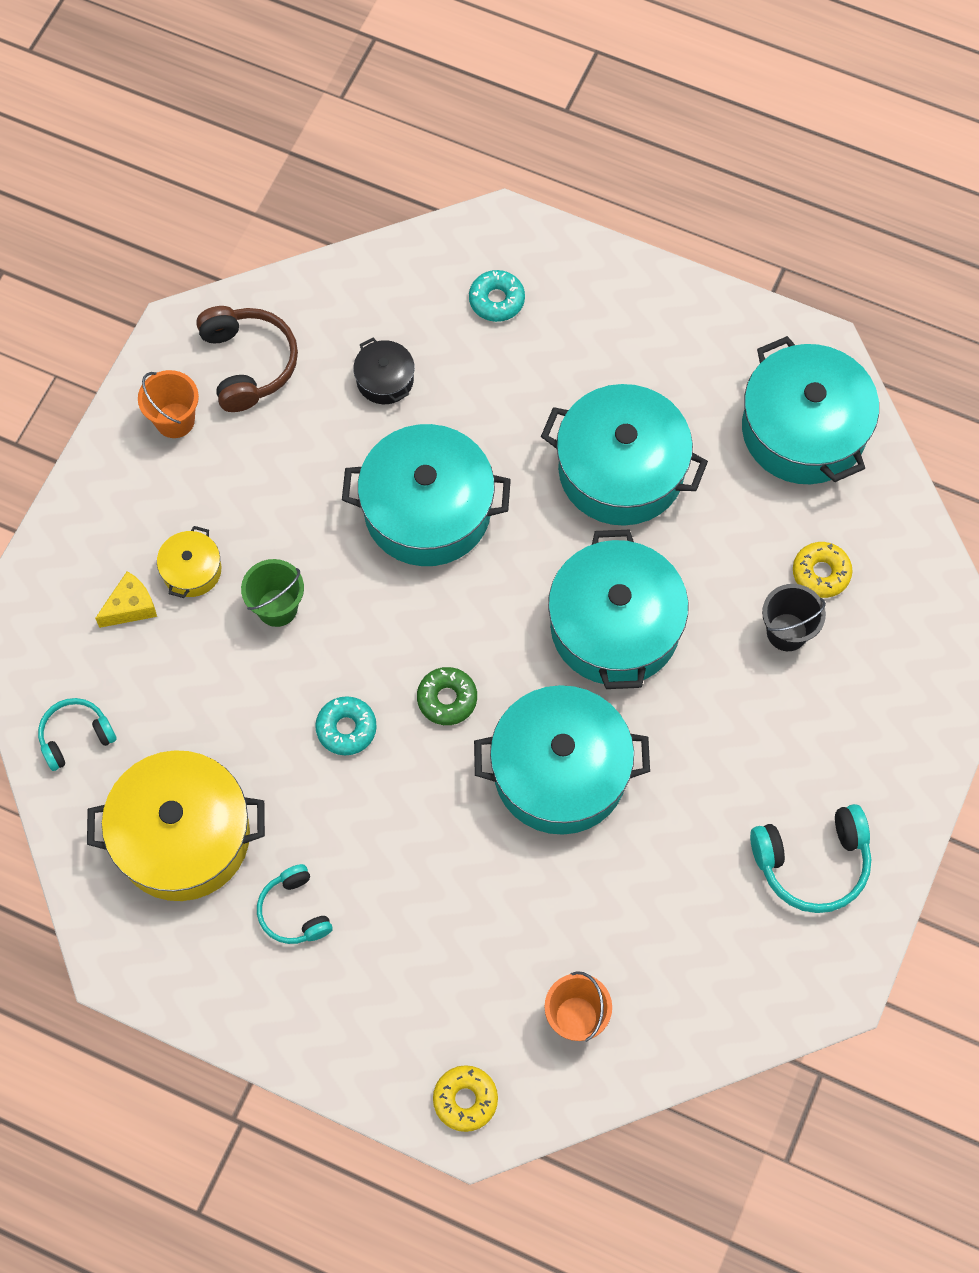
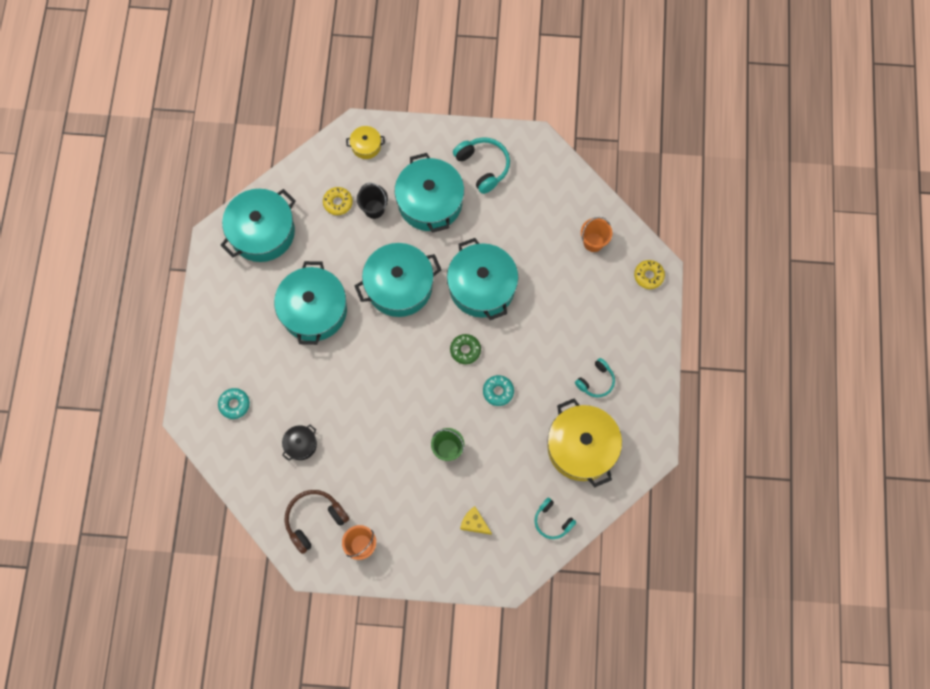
camera: 110 degrees left, 5 degrees up
yellow pot [157,526,221,598] -> yellow pot moved to [346,126,385,159]
turquoise pot [342,424,511,566] -> turquoise pot moved to [395,153,464,233]

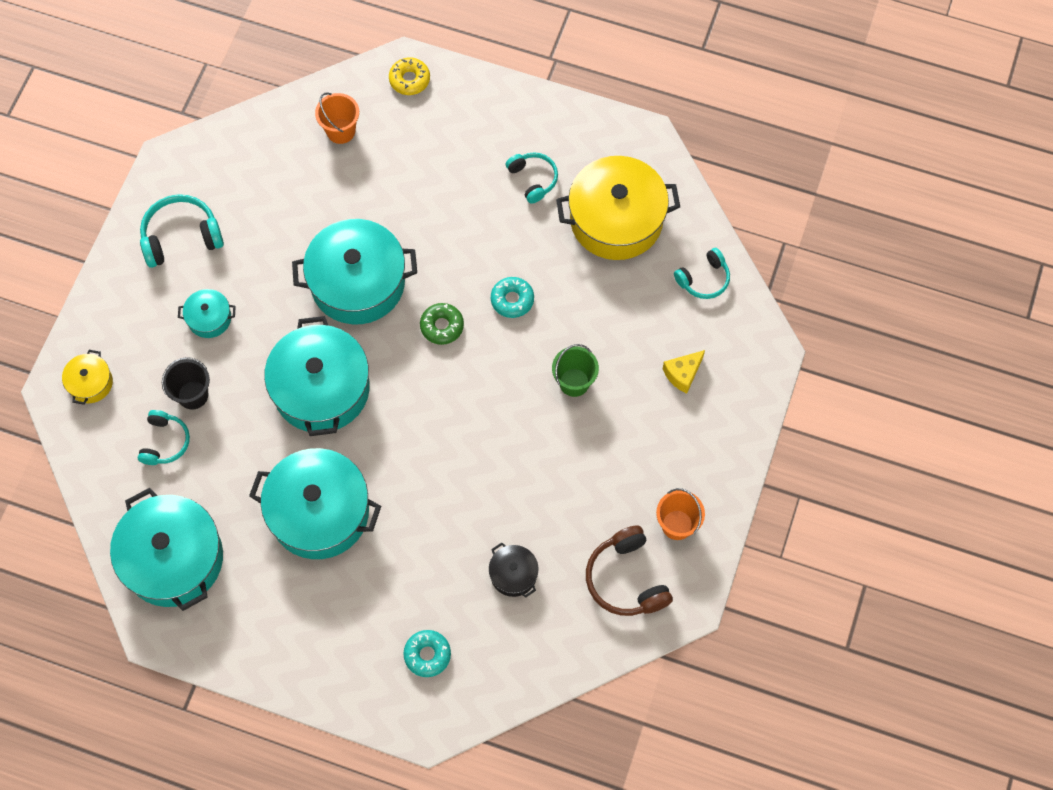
camera: 75 degrees left, 5 degrees down
yellow donut [323,187,353,215] -> turquoise headphones [138,410,190,465]
turquoise pot [395,153,464,233] -> turquoise pot [178,289,236,338], size x0.46

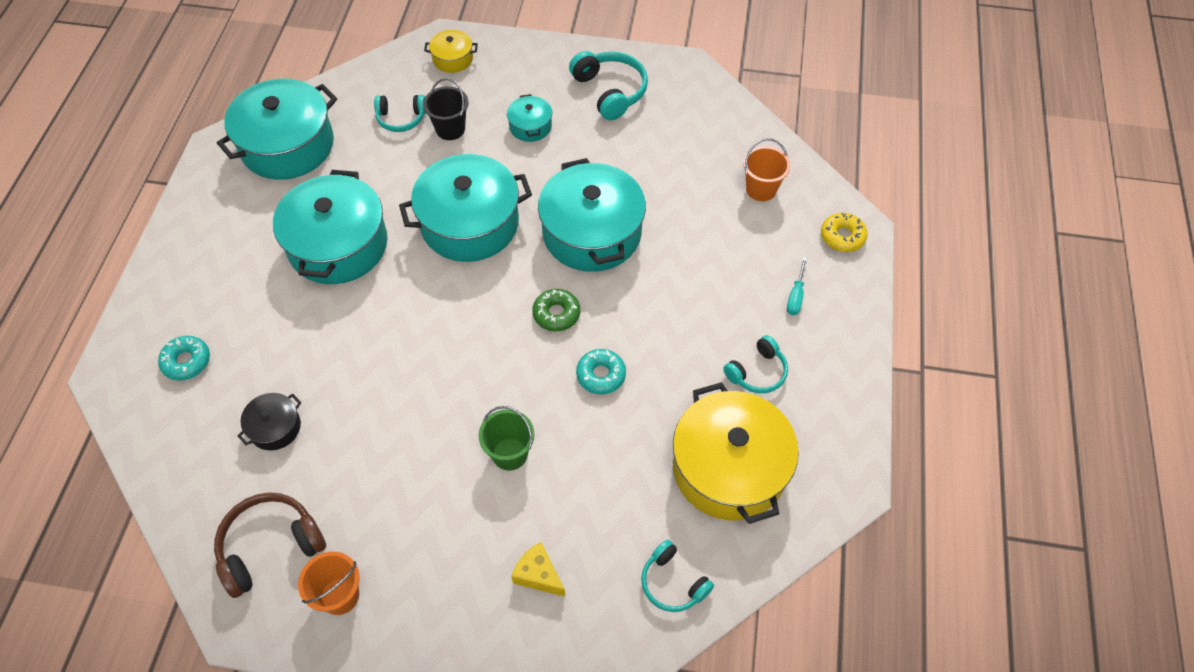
camera: 80 degrees right, 10 degrees down
none -> turquoise screwdriver [787,257,807,315]

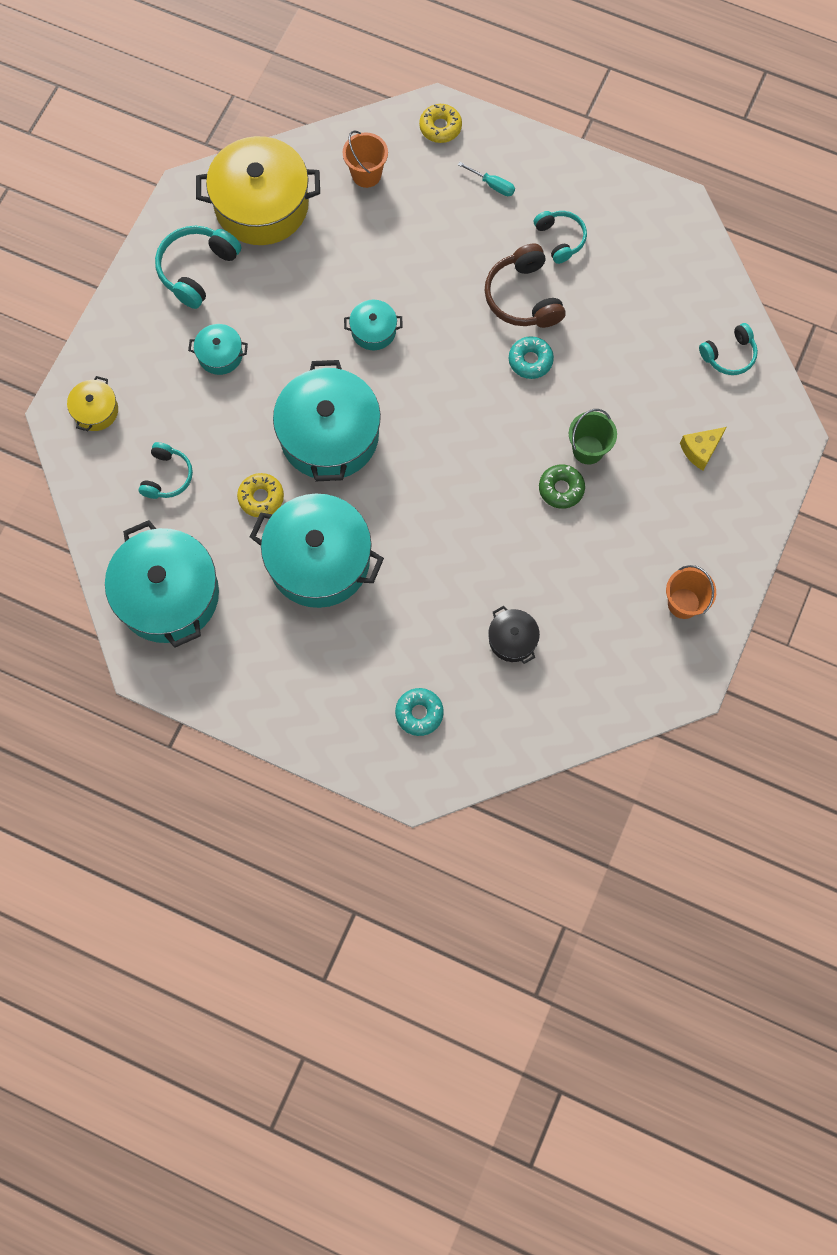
camera: 75 degrees left, 15 degrees up
brown headphones [214,492,326,598] -> brown headphones moved to [484,243,566,328]
black bucket [423,78,469,140] -> none
green donut [532,289,580,332] -> green donut moved to [539,465,585,509]
turquoise pot [538,158,646,272] -> turquoise pot [344,300,403,350], size x0.46
turquoise headphones [569,51,648,120] -> turquoise headphones turned 45 degrees counterclockwise [155,226,241,309]
yellow pot [673,382,799,524] -> yellow pot moved to [196,136,320,245]
none -> yellow donut [237,473,284,517]

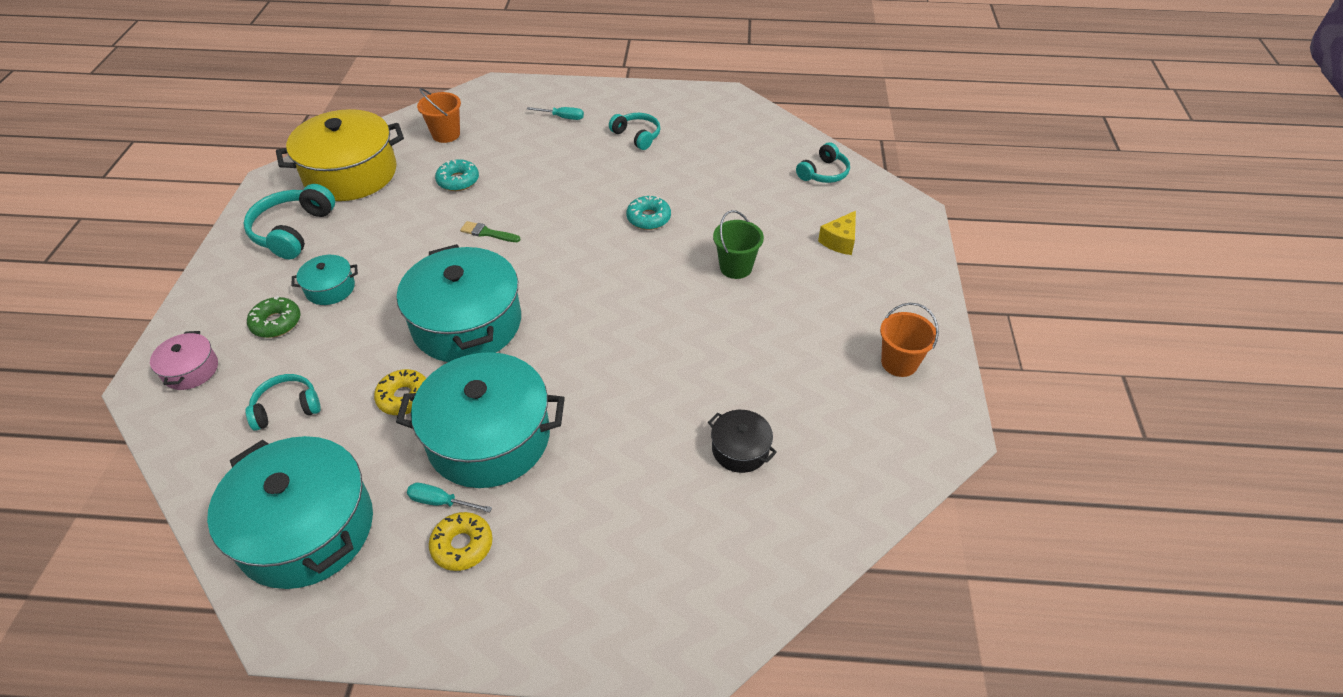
camera: 20 degrees left, 25 degrees down
yellow pot [67,376,118,431] -> pink pot [150,331,218,390]
turquoise headphones [138,442,193,499] -> turquoise headphones turned 105 degrees counterclockwise [246,374,321,431]
turquoise pot [344,300,403,350] -> green brush [460,221,521,242]
turquoise donut [395,688,444,736] -> turquoise donut moved to [435,159,479,191]
yellow donut [419,104,462,143] -> yellow donut moved to [429,512,493,571]
brown headphones [484,243,566,328] -> none
green donut [539,465,585,509] -> green donut moved to [247,296,301,338]
none -> turquoise screwdriver [407,483,492,512]

